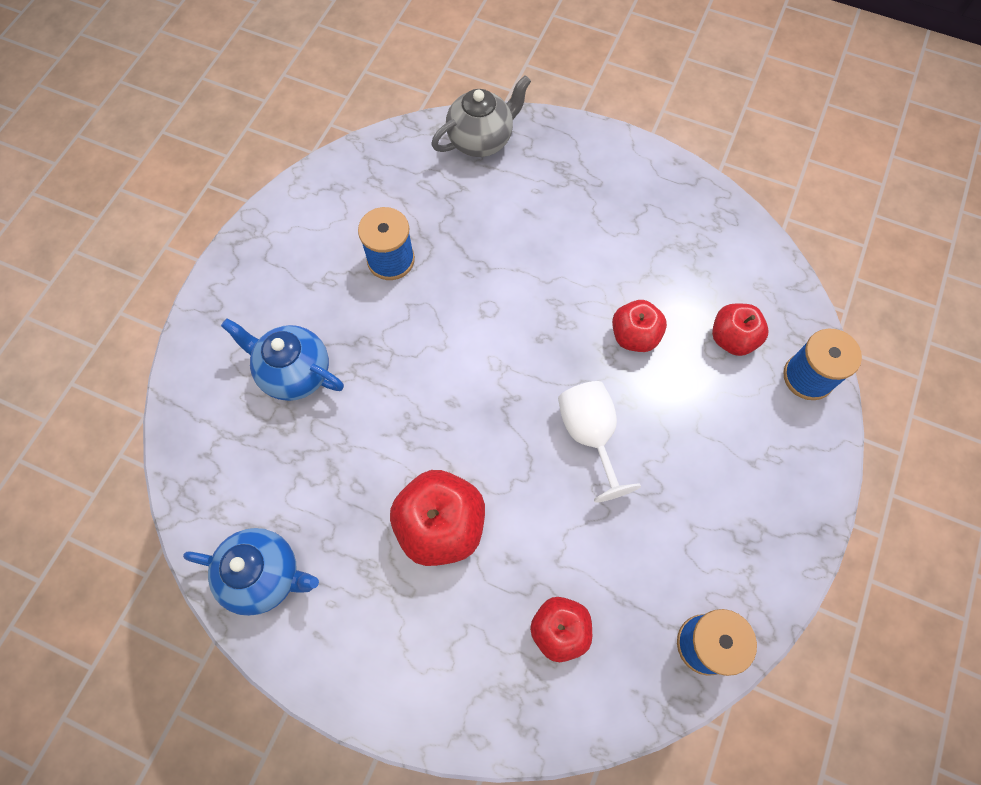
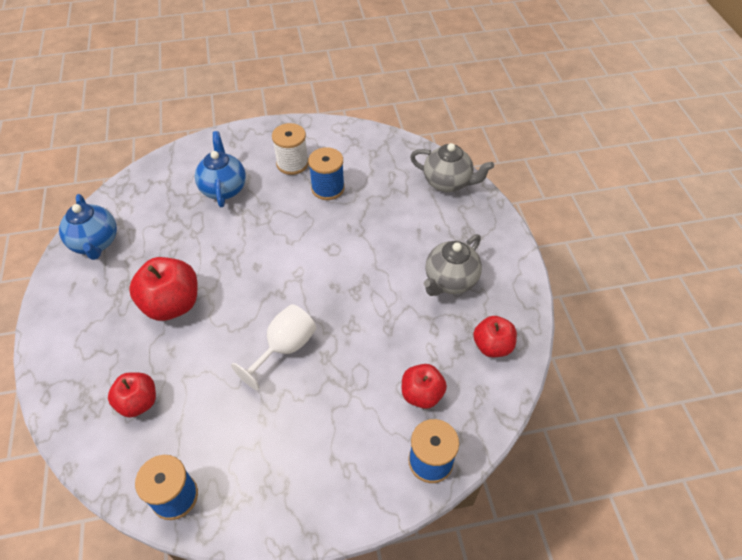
camera: 55 degrees right, 15 degrees down
red apple [612,300,667,352] -> red apple moved to [473,316,517,357]
none -> white spool [272,123,309,175]
none -> grey teapot [424,234,482,296]

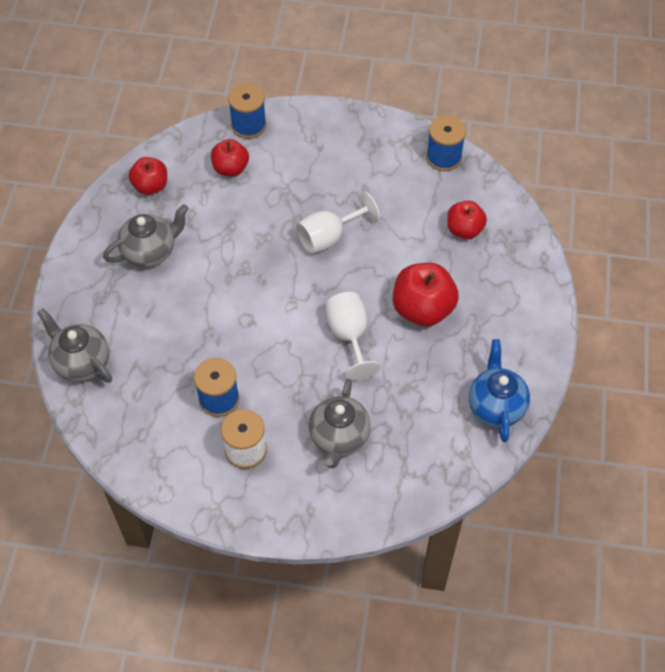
camera: 160 degrees left, 5 degrees up
blue teapot [195,131,246,207] -> grey teapot [309,379,371,468]
none -> white goblet [326,292,381,381]

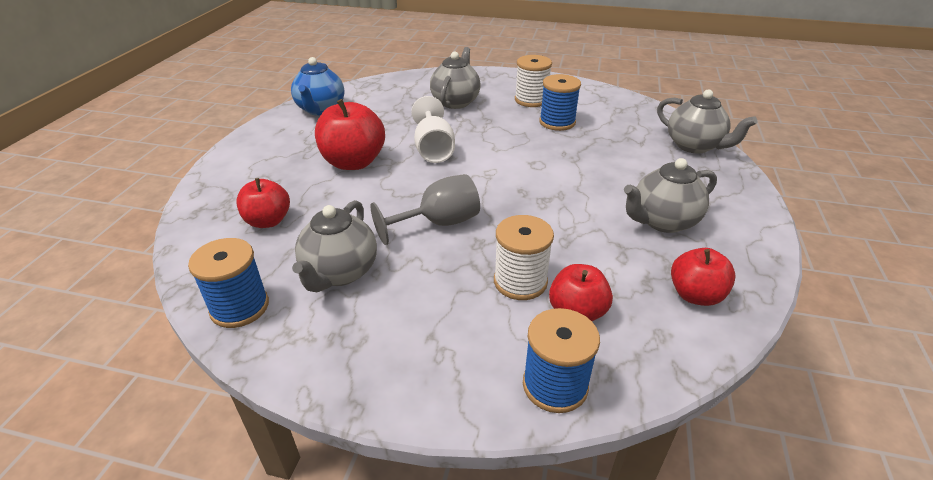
camera: 175 degrees left, 20 degrees down
white goblet [296,192,380,254] -> grey goblet [371,174,480,245]
none -> grey teapot [292,200,377,292]
none -> white spool [494,215,554,300]

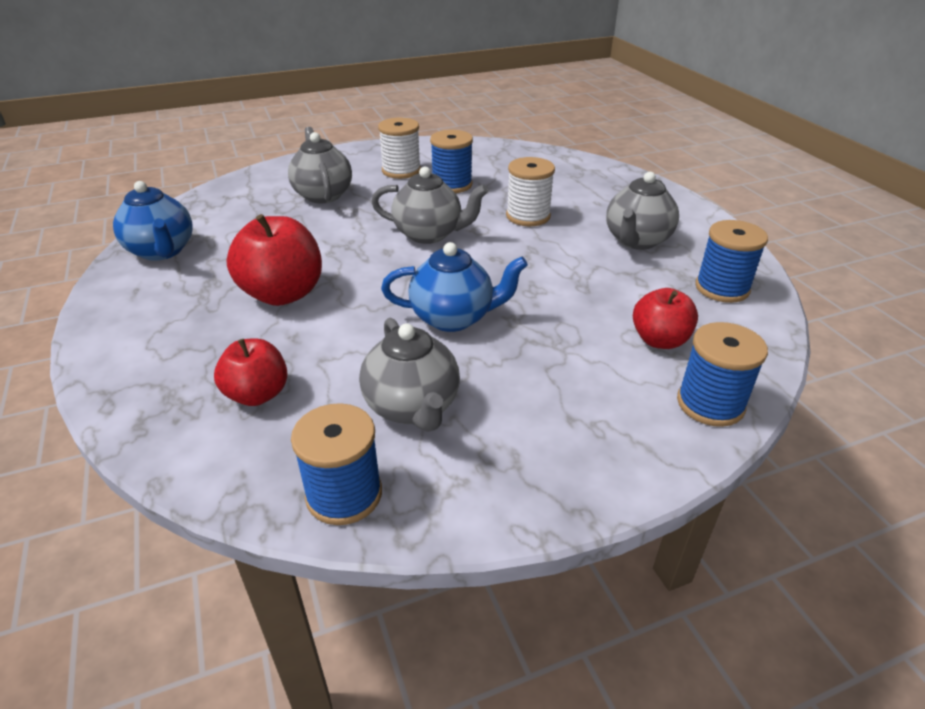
camera: 35 degrees left, 0 degrees up
grey goblet [371,174,480,245] -> blue teapot [381,242,528,332]
white goblet [411,96,455,163] -> none
white spool [494,215,554,300] -> white spool moved to [506,157,555,226]
grey teapot [657,89,758,153] -> grey teapot moved to [371,167,488,244]
red apple [671,248,736,306] -> blue spool [695,220,768,303]

